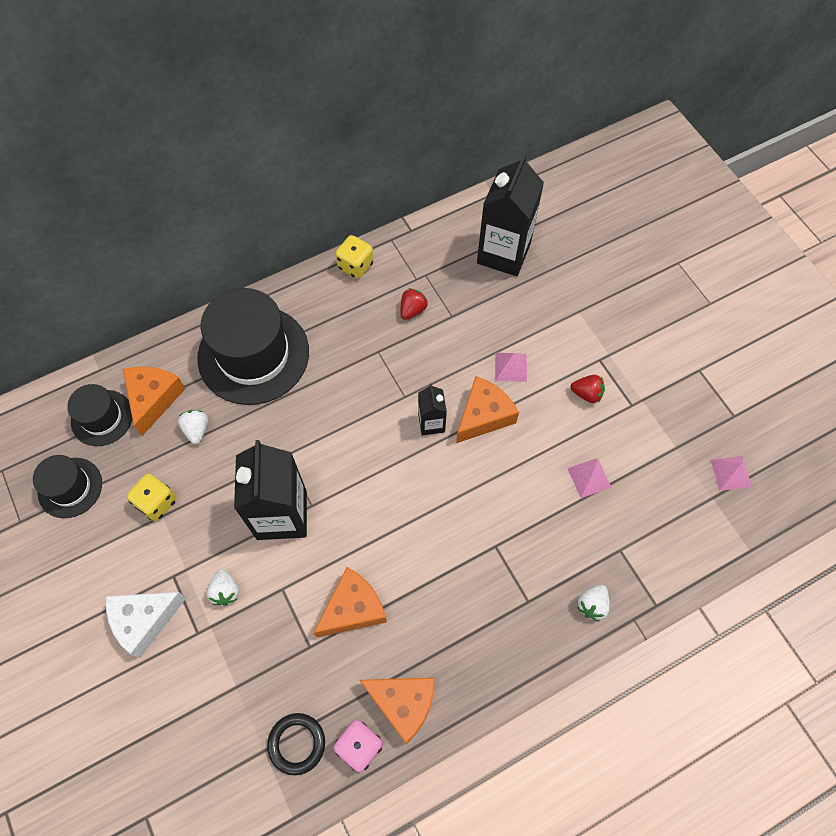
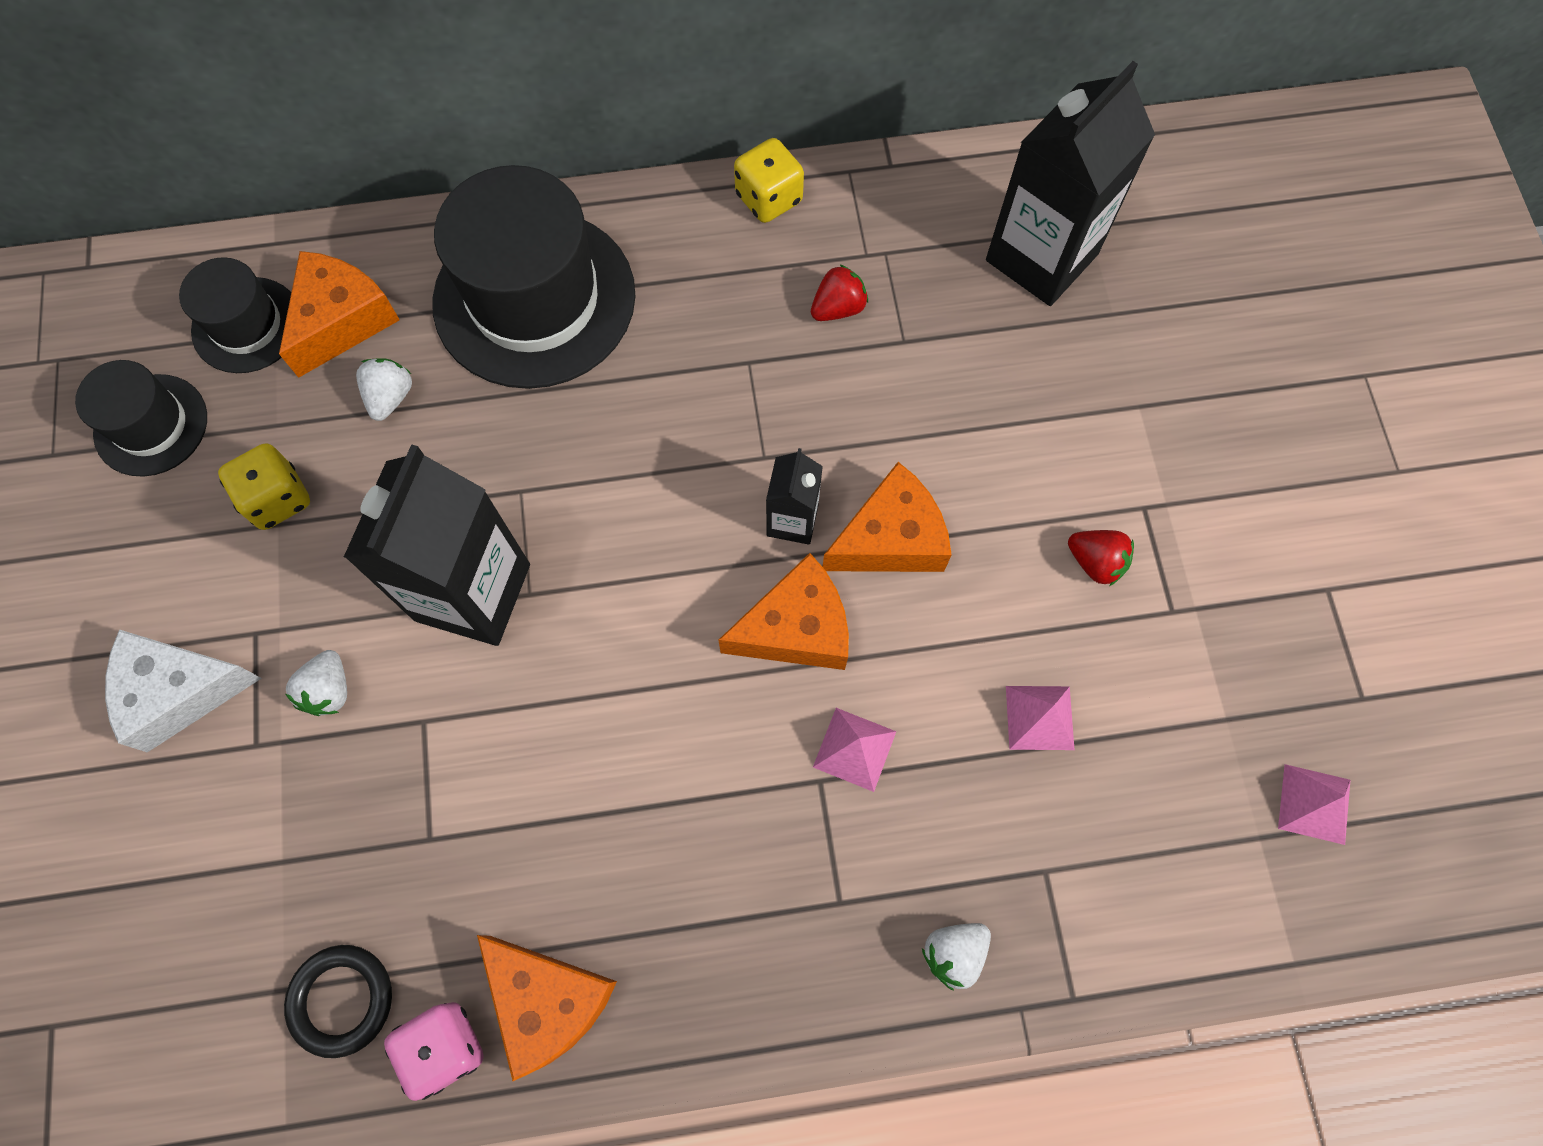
camera: 20 degrees right, 5 degrees up
orange cheese [313,567,387,638] -> orange cheese moved to [718,553,849,670]
pink pyramid [495,353,527,382] -> pink pyramid moved to [813,708,896,792]

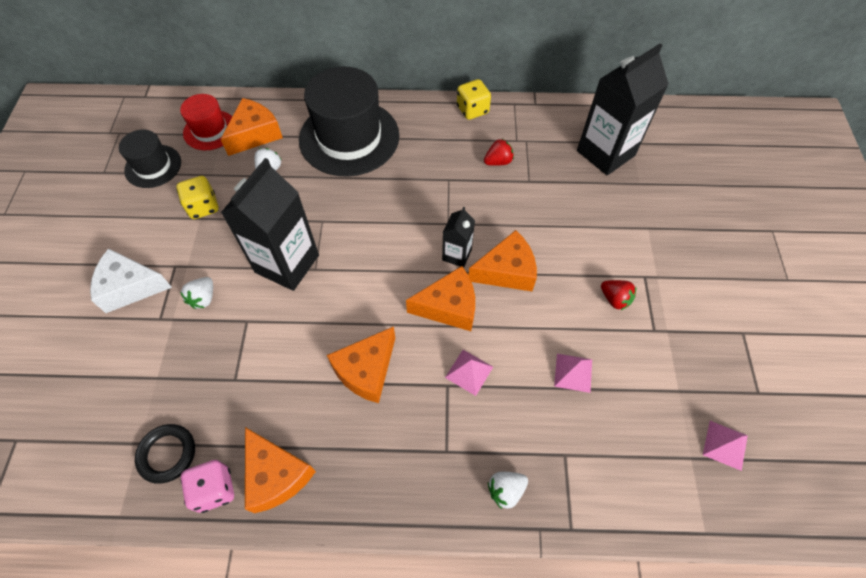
camera: 10 degrees right, 10 degrees down
black hat [179,257,291,373] -> red hat [180,94,232,150]
none -> orange cheese [327,326,395,403]

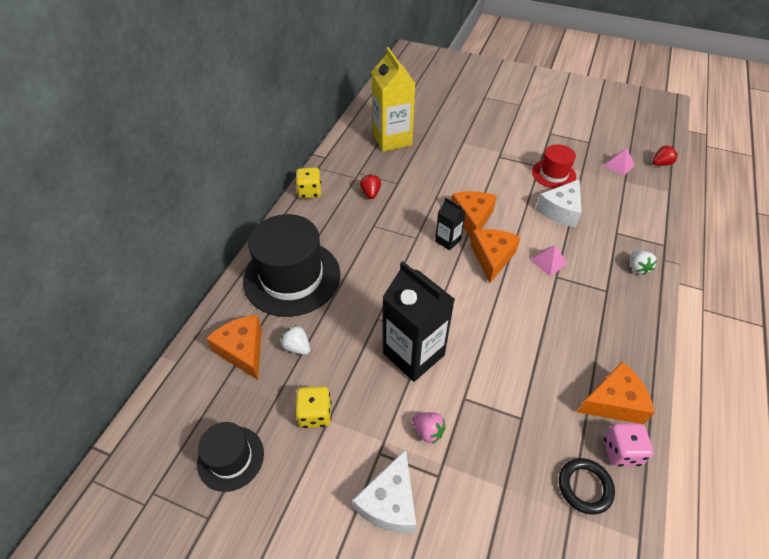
camera: 70 degrees left, 10 degrees down
red hat [180,94,232,150] -> red hat moved to [532,144,576,189]
white strawberry [180,277,213,309] -> pink strawberry [412,412,446,444]
orange cheese [327,326,395,403] -> none
pink pyramid [554,354,592,393] -> white cheese [536,179,582,227]
black carton [577,43,669,175] -> yellow carton [371,47,415,152]
red strawberry [601,280,636,310] -> red strawberry moved to [652,145,678,166]

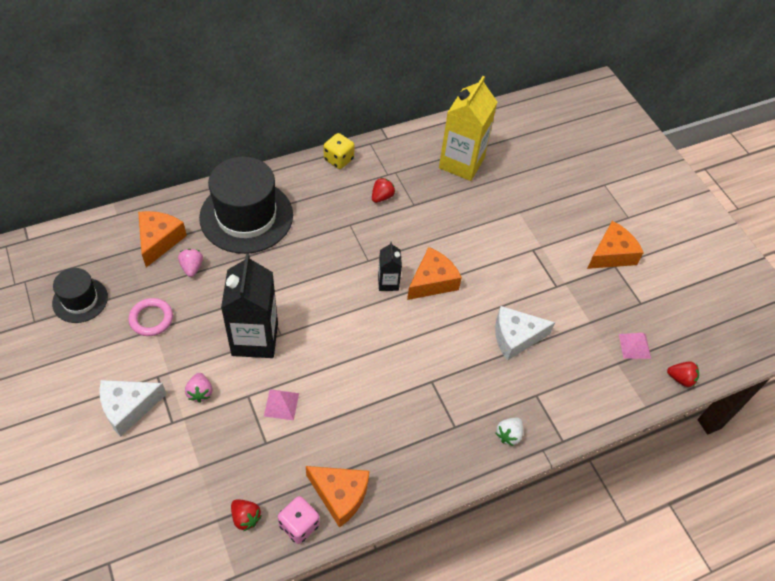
camera: 40 degrees right, 5 degrees up
white strawberry [281,325,310,355] -> pink strawberry [178,249,203,277]
yellow dice [295,386,331,428] -> pink ring [129,298,173,336]
orange cheese [471,229,521,283] -> orange cheese moved to [587,221,644,269]
pink pyramid [530,245,568,276] -> pink pyramid moved to [264,389,299,420]
red hat [532,144,576,189] -> none
black ring [559,458,615,514] -> red strawberry [231,499,262,531]

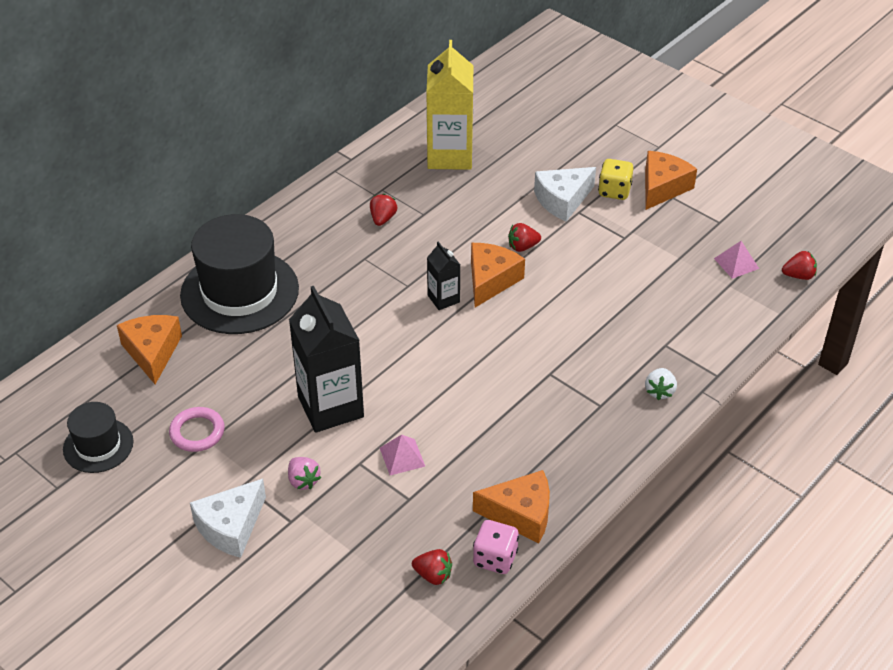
camera: 20 degrees left, 10 degrees down
pink strawberry [178,249,203,277] -> none
yellow dice [324,133,355,169] -> yellow dice moved to [598,159,633,200]
white cheese [495,306,555,361] -> white cheese moved to [534,167,596,222]
none -> red strawberry [508,223,541,252]

